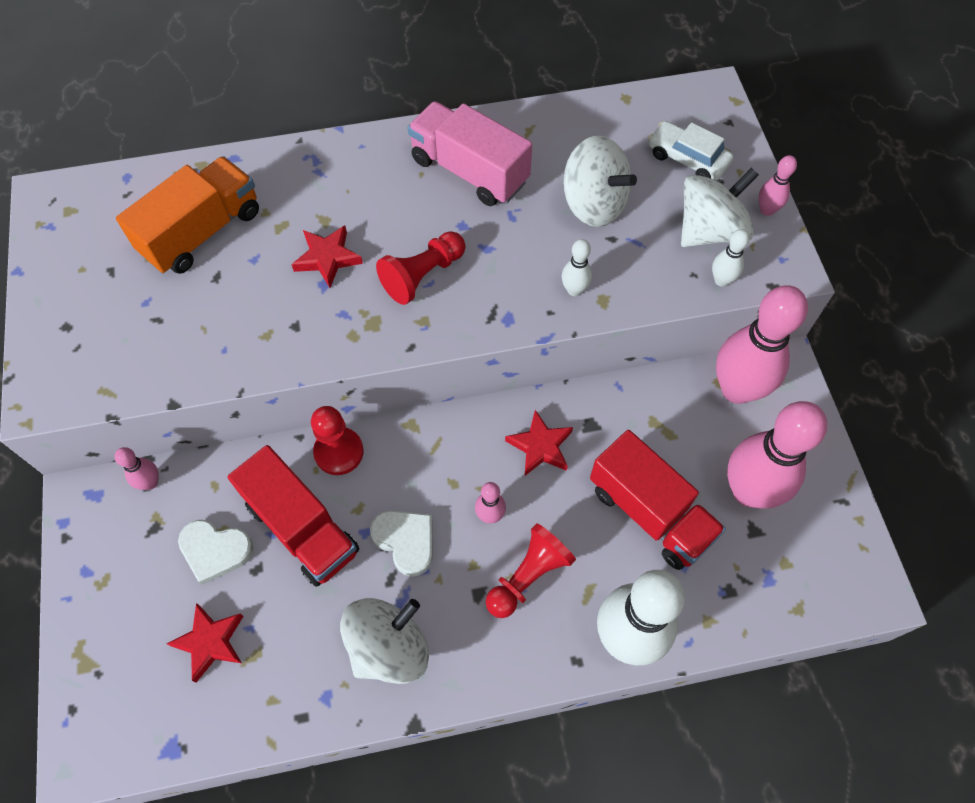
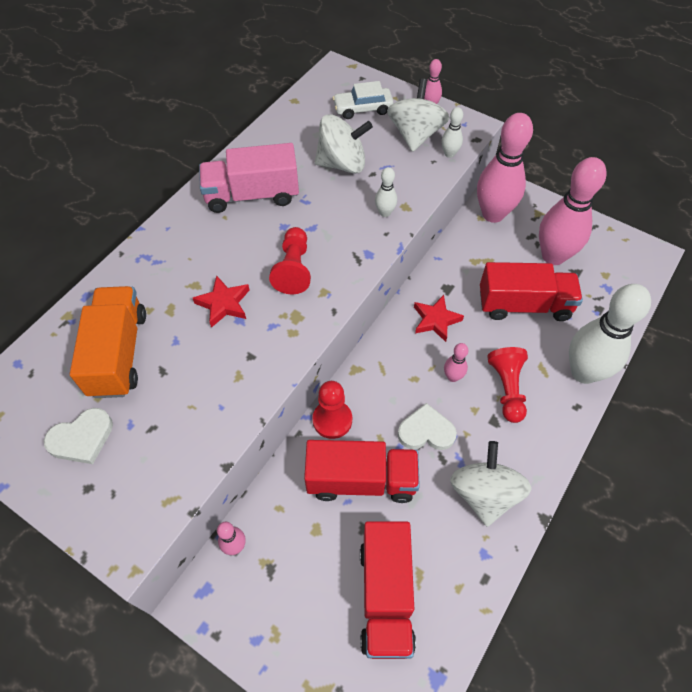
camera: 45 degrees left, 5 degrees down
red star [166,603,244,683] -> red truck [360,521,416,659]
white heart [178,520,254,585] -> white heart moved to [44,408,113,464]

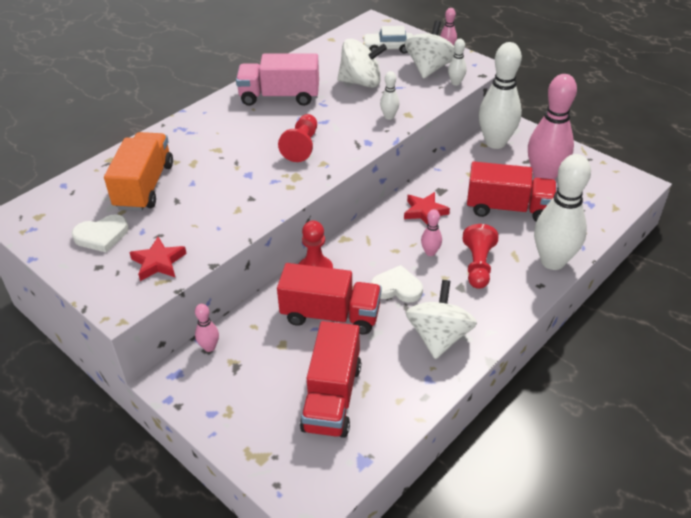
camera: 10 degrees right, 15 degrees down
red star [193,275,250,328] -> red star moved to [129,237,187,281]
pink bowling pin [477,113,533,223] -> white bowling pin [478,42,522,149]

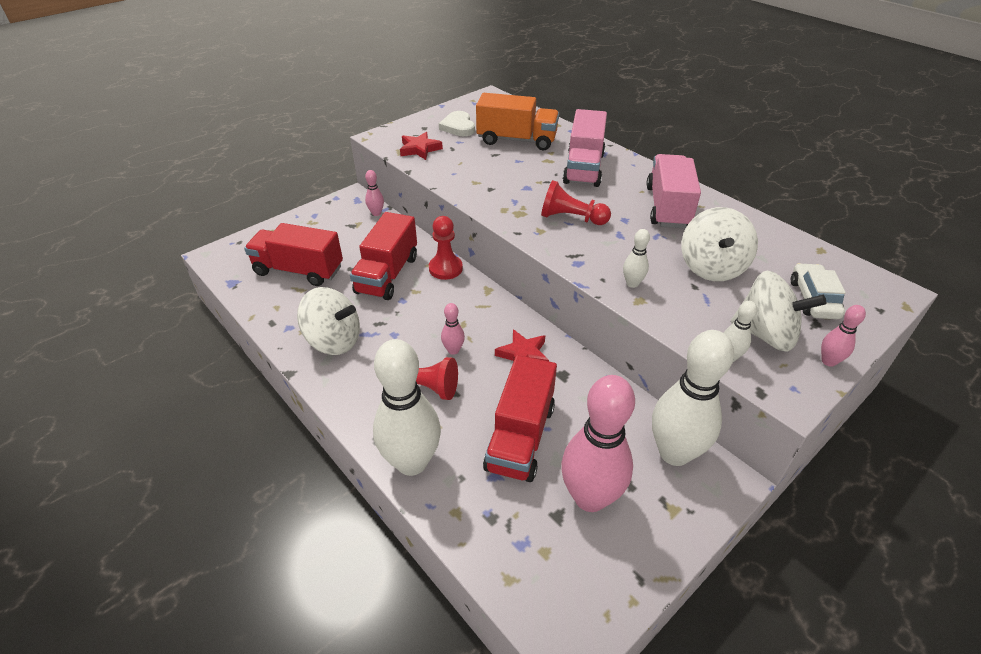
camera: 95 degrees right, 0 degrees up
white heart [371,265,423,302] -> none
none -> pink truck [563,109,607,187]

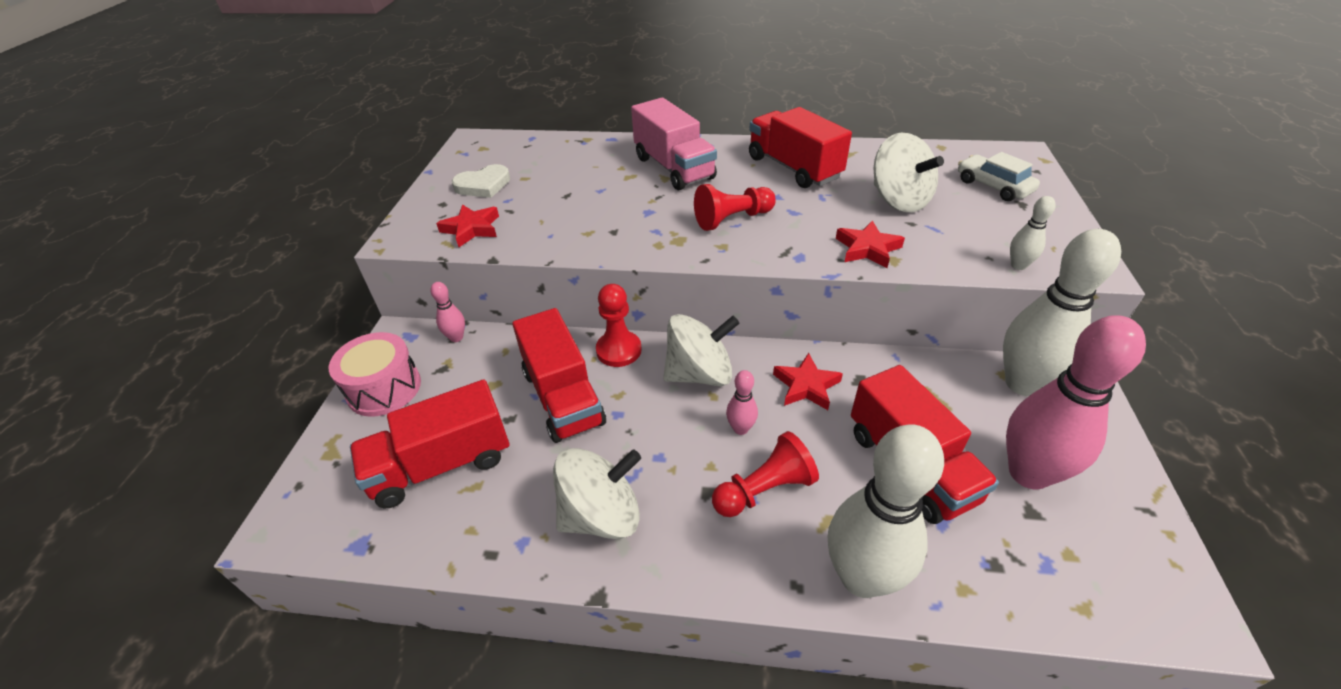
camera: 40 degrees left, 0 degrees up
white heart [439,111,475,136] -> white heart turned 60 degrees counterclockwise [452,164,510,198]
orange truck [476,93,559,150] -> none
white bowling pin [623,229,650,288] -> red star [836,220,905,268]
pink truck [646,154,701,229] -> red truck [749,107,852,188]
white spinning top [731,271,826,352] -> white spinning top moved to [663,314,739,386]
pink bowling pin [821,305,866,367] -> none
none -> pink drum [329,332,421,417]

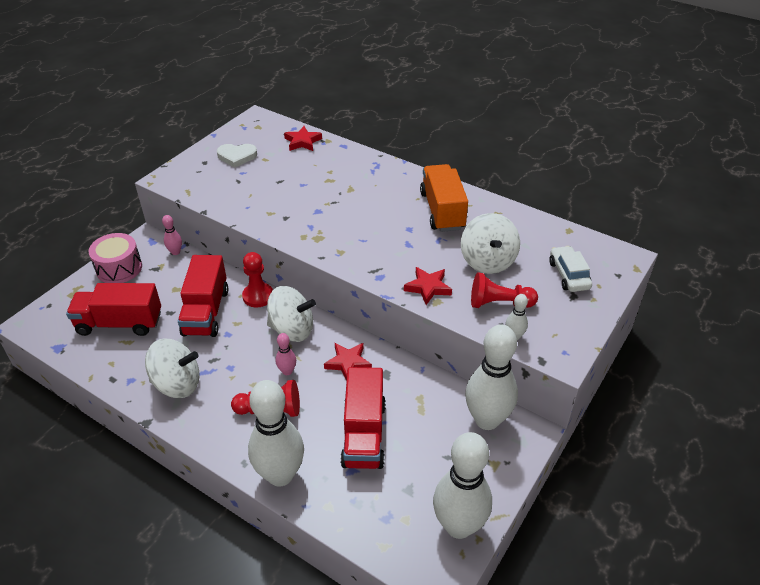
camera: 25 degrees right, 0 degrees up
red star [436,204,499,247] -> red star moved to [284,126,322,151]
pink truck [631,98,717,190] -> none
red pawn [694,184,776,231] -> red pawn moved to [471,272,538,308]
red truck [749,107,852,188] -> orange truck [420,164,468,232]
pink bowling pin [1006,315,1146,489] -> none
none -> white bowling pin [433,432,492,539]

